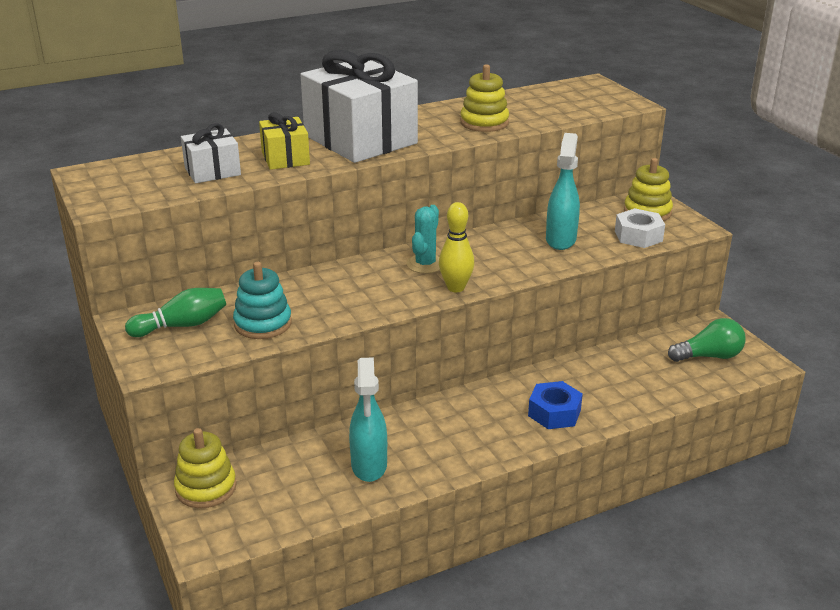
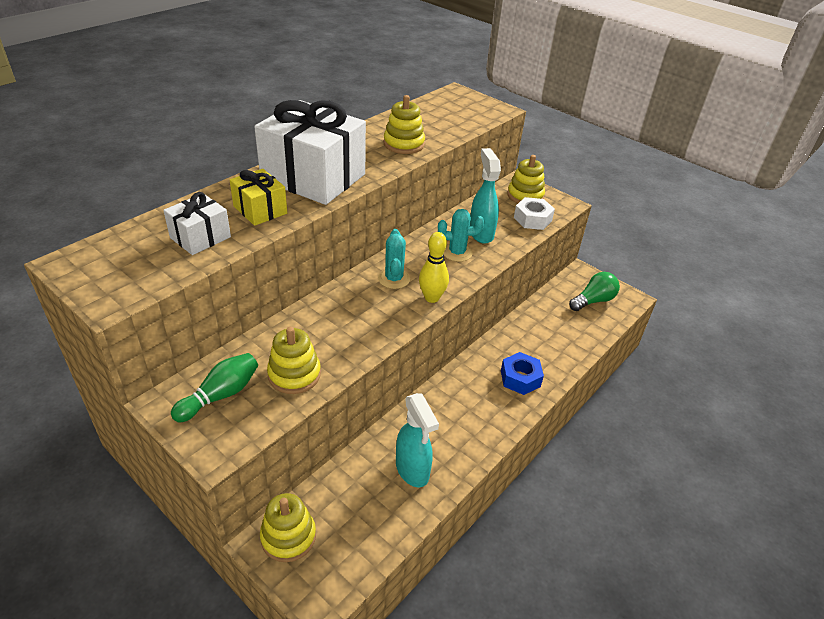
camera: 25 degrees left, 10 degrees up
turquoise stacking toy [233,262,292,339] -> yellow stacking toy [267,327,321,394]
none -> turquoise cactus [438,209,484,262]

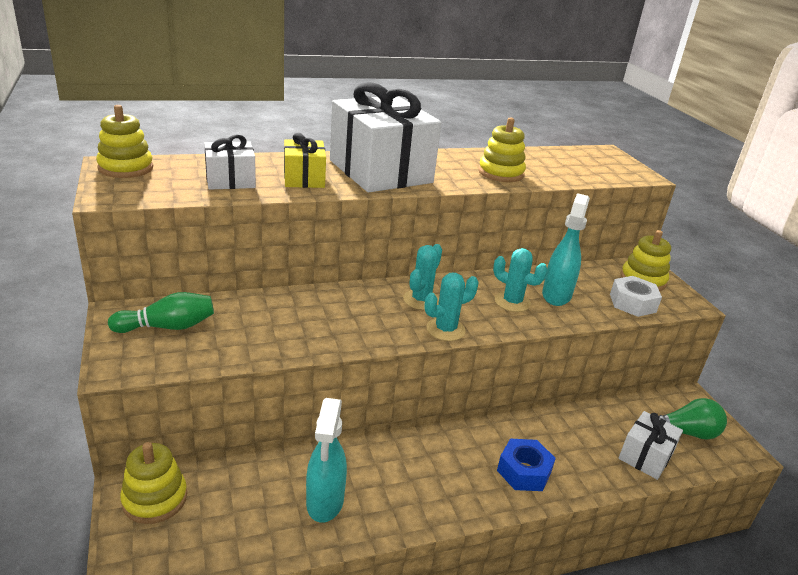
camera: 30 degrees right, 10 degrees down
yellow stacking toy [267,327,321,394] -> yellow stacking toy moved to [96,105,153,178]
yellow bowling pin [419,232,449,303] -> turquoise cactus [424,273,478,341]
none -> white gift [618,411,683,480]

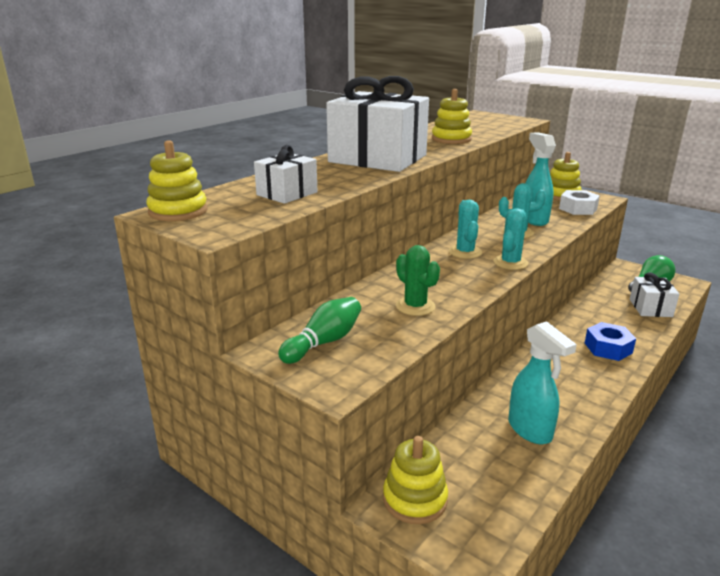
camera: 30 degrees left, 5 degrees down
yellow gift [284,133,326,188] -> none
none -> green cactus [396,245,440,316]

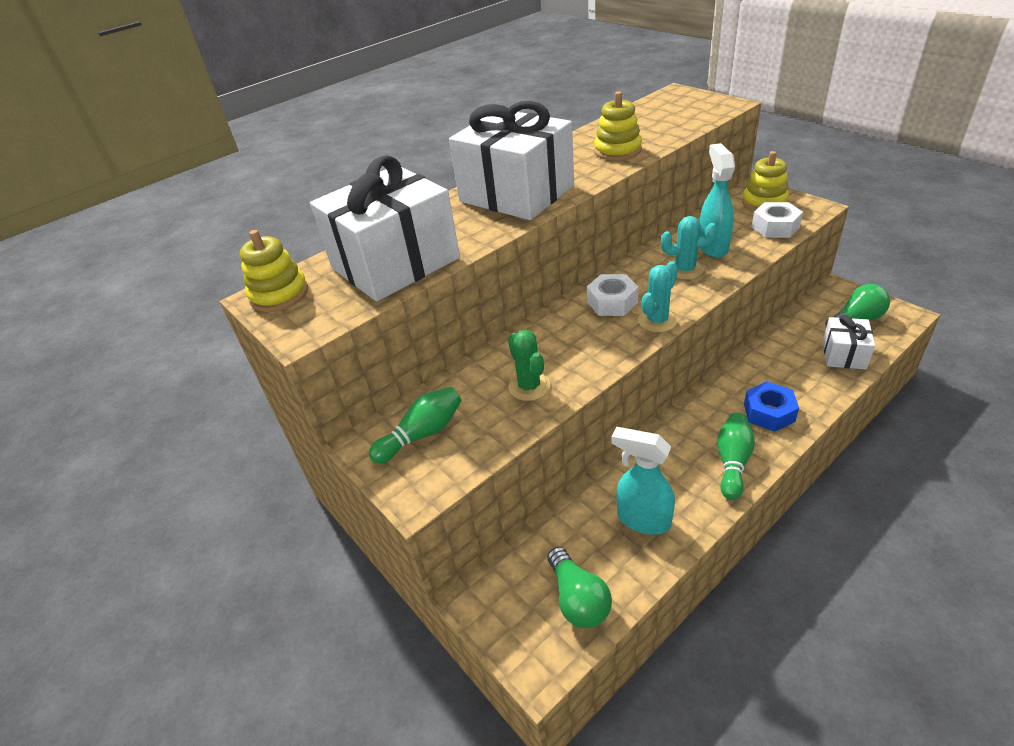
camera: 15 degrees right, 15 degrees up
white gift [254,145,317,204] -> white gift [310,155,460,302], size x2.02
yellow stacking toy [383,436,448,524] -> none
turquoise cactus [449,200,482,259] -> white nut [587,274,638,316]
turquoise spray bottle [508,321,577,444] -> turquoise spray bottle turned 135 degrees clockwise [612,427,675,535]
none -> green light bulb [547,547,612,628]
none -> green bowling pin [717,413,755,500]

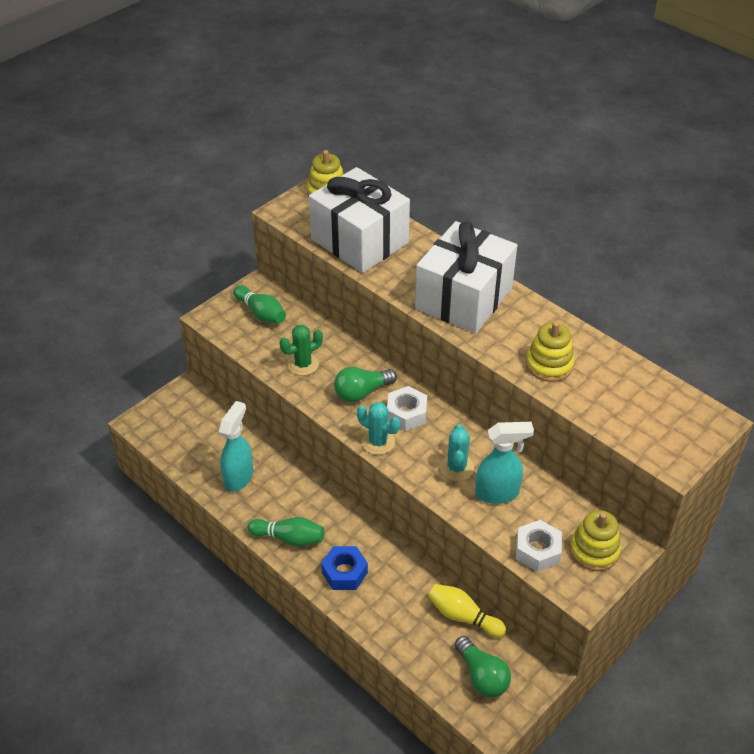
camera: 80 degrees right, 5 degrees up
green light bulb [547,547,612,628] -> green light bulb moved to [334,367,397,402]
white gift [823,315,875,369] -> none
none -> yellow bowling pin [428,584,506,638]

